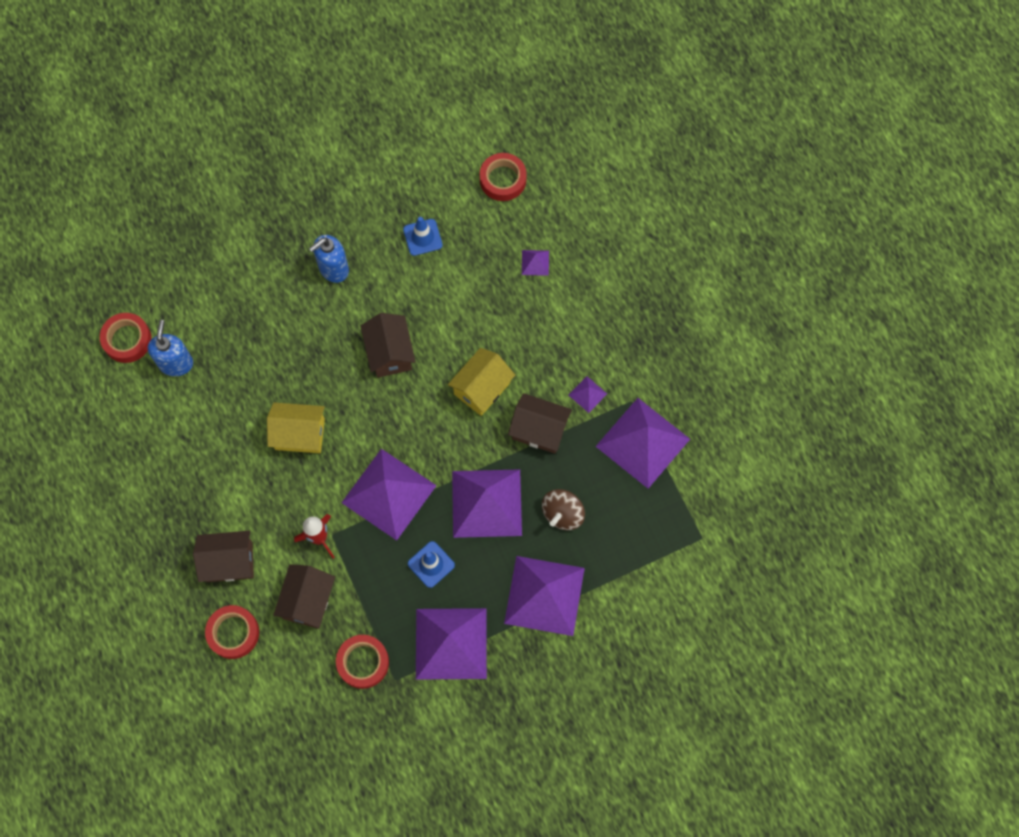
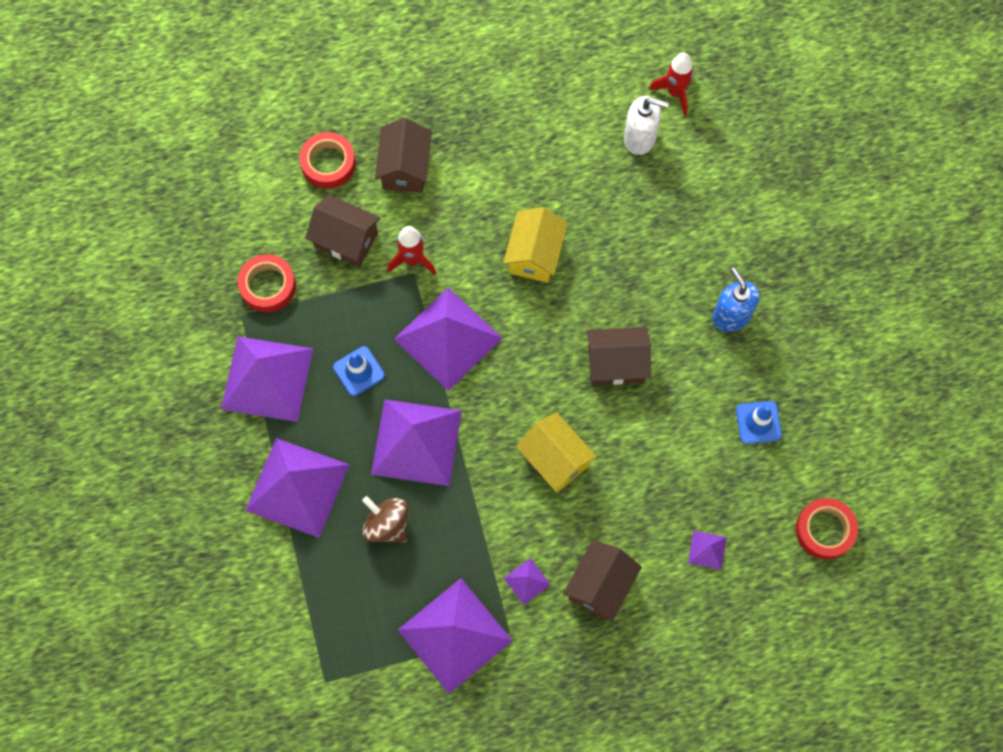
camera: 100 degrees right, 0 degrees up
red tape [100,313,152,363] -> red rocket [649,53,694,116]
blue soap dispenser [148,320,193,376] -> white soap dispenser [624,96,669,155]
brown house [508,393,572,454] -> brown house moved to [563,540,642,621]

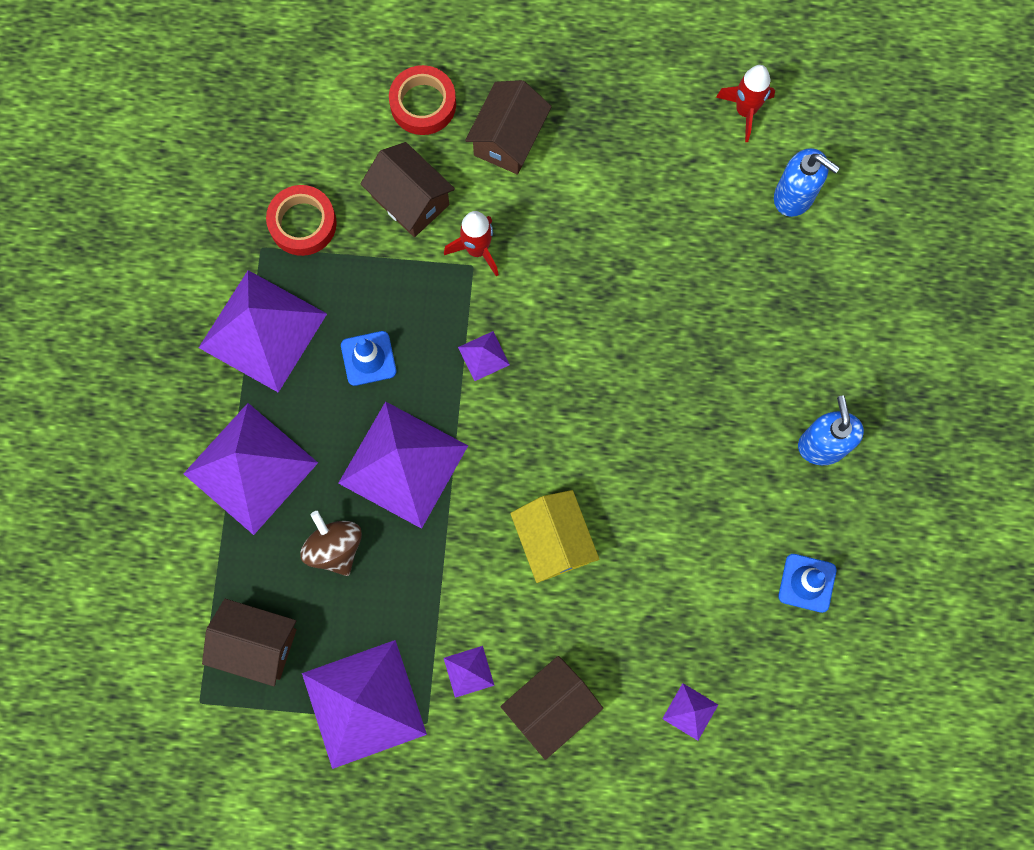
camera: 20 degrees right, 5 degrees up
purple pyramid [394,288,503,391] -> purple pyramid [458,331,510,381], size x0.42
yellow house [503,207,568,283] -> none
brown house [587,327,651,385] -> brown house moved to [202,599,297,686]
white soap dispenser [624,96,669,155] -> blue soap dispenser [774,148,840,217]
red rocket [649,53,694,116] -> red rocket moved to [716,65,775,142]
red tape [796,498,858,560] -> none

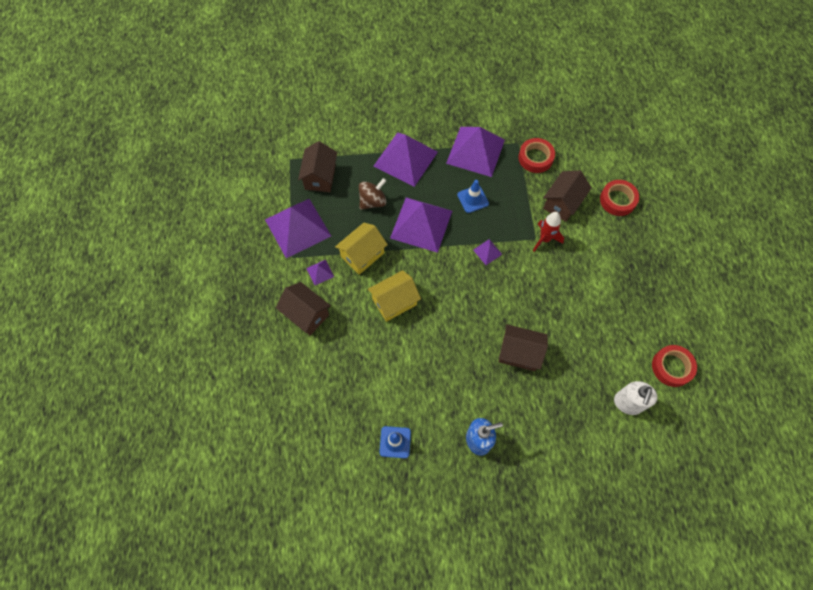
camera: 80 degrees right, 10 degrees down
brown house [465,80,552,175] -> brown house moved to [499,324,548,371]
purple pyramid [662,683,718,741] -> none
red rocket [716,65,775,142] -> red tape [652,345,697,387]
blue soap dispenser [774,148,840,217] -> white soap dispenser [614,381,658,415]
none -> yellow house [335,223,388,275]

